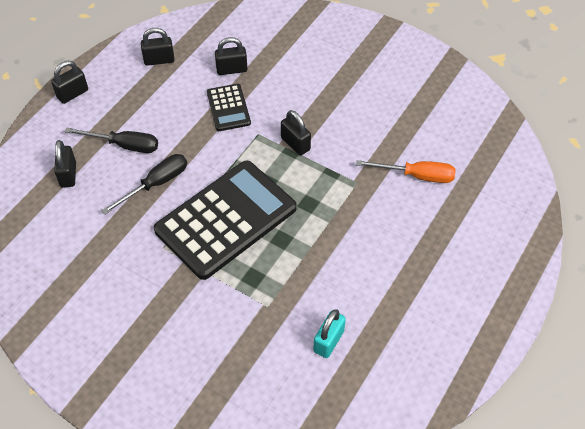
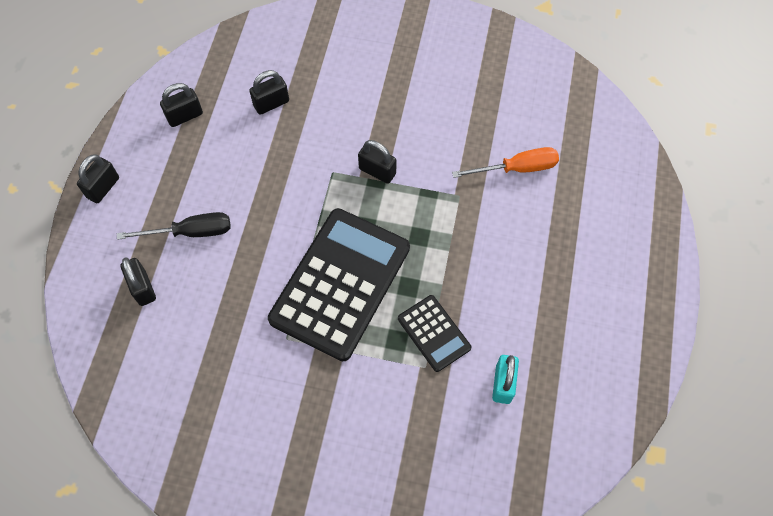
camera: 20 degrees left, 10 degrees up
black screwdriver [101,154,187,214] -> none
black calculator [207,84,251,131] -> black calculator moved to [398,295,472,372]

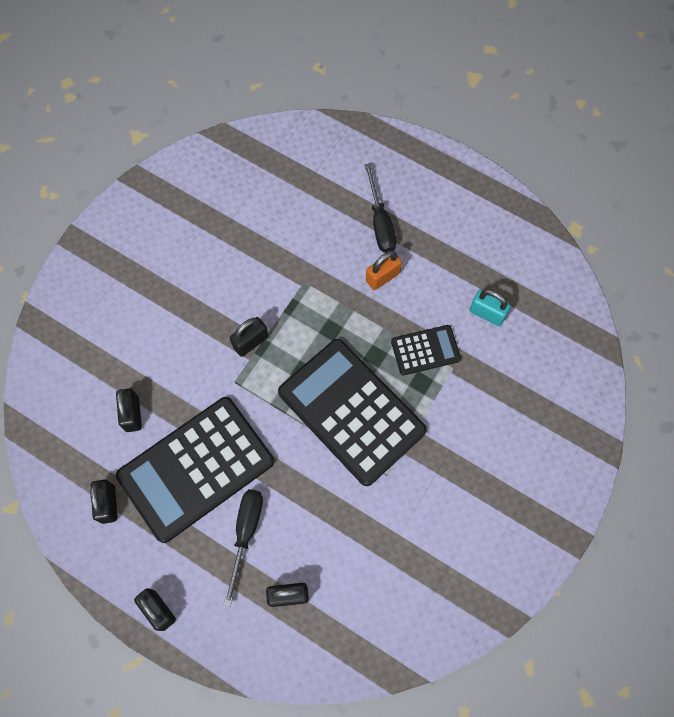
camera: 70 degrees left, 5 degrees up
orange screwdriver [452,147,559,178] -> none
none -> black calculator [116,397,274,543]
none -> black screwdriver [364,163,396,253]
none -> orange padlock [366,250,402,290]

